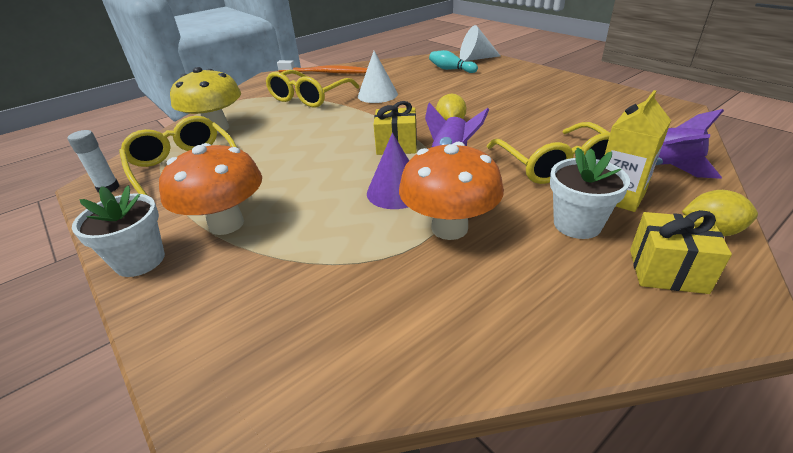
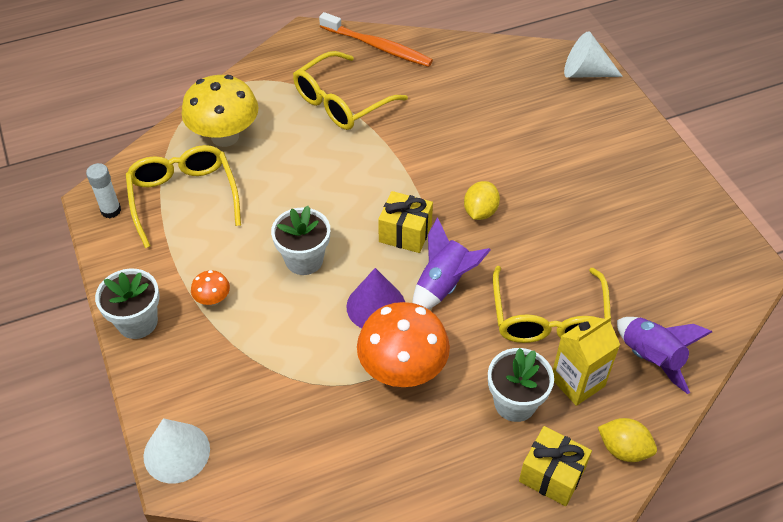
camera: 15 degrees right, 15 degrees up
orange mushroom [159,143,262,235] -> orange mushroom [191,270,230,306], size x0.45
white cone [358,51,398,103] -> white cone moved to [143,418,210,483]
turquoise bowling pin [429,50,478,73] -> none
none -> white flower pot [271,206,330,275]

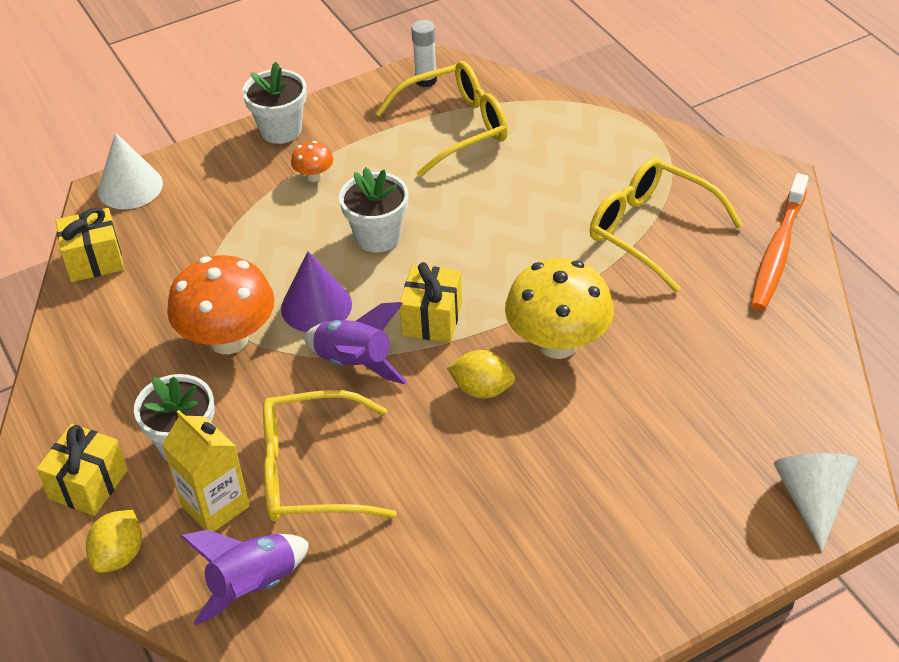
camera: 85 degrees right, 5 degrees down
yellow mushroom [182,75,258,147] -> yellow mushroom moved to [505,258,614,359]
none -> yellow gift [56,207,124,282]

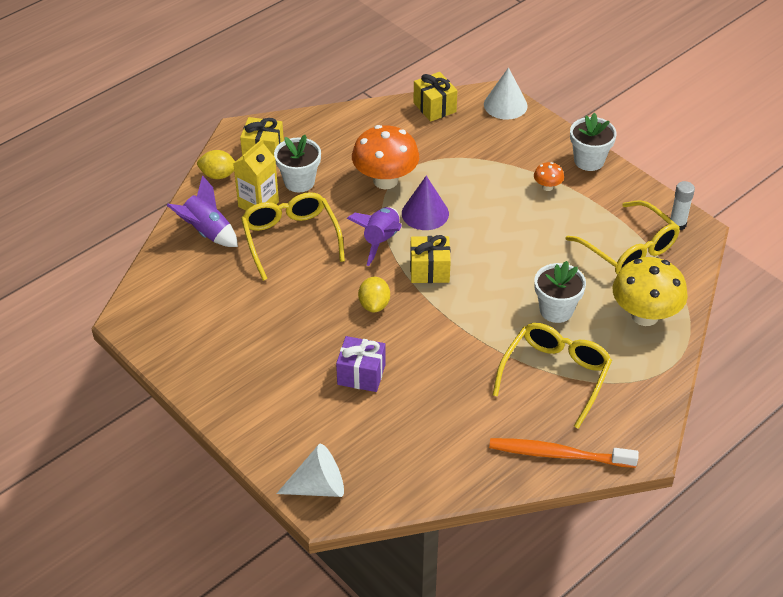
camera: 75 degrees right, 0 degrees up
white flower pot [339,167,408,253] -> white flower pot moved to [534,261,586,323]
yellow mushroom [505,258,614,359] -> yellow mushroom moved to [613,257,688,326]
none -> purple gift [336,336,385,392]

